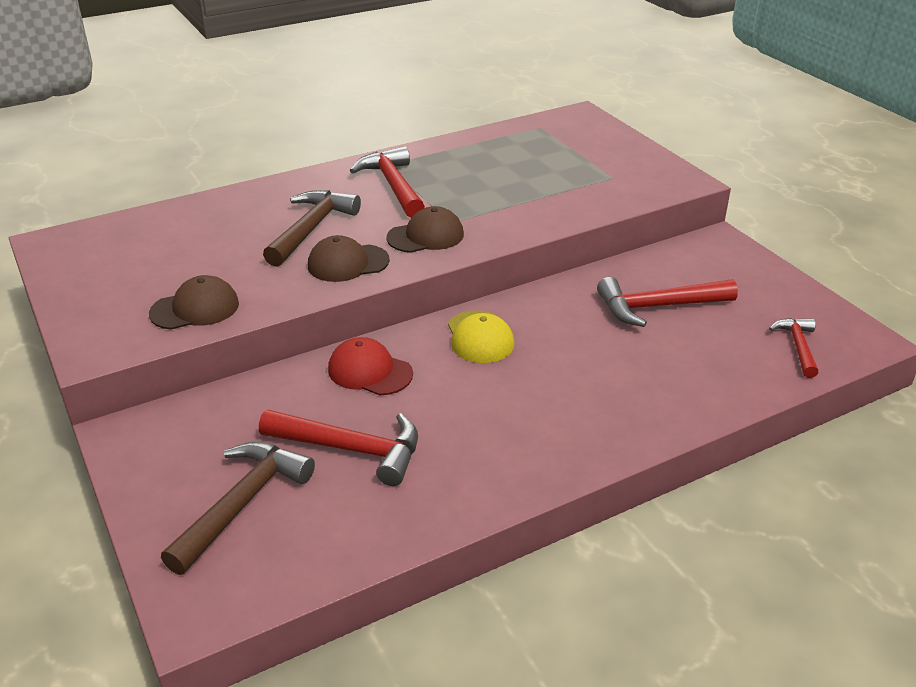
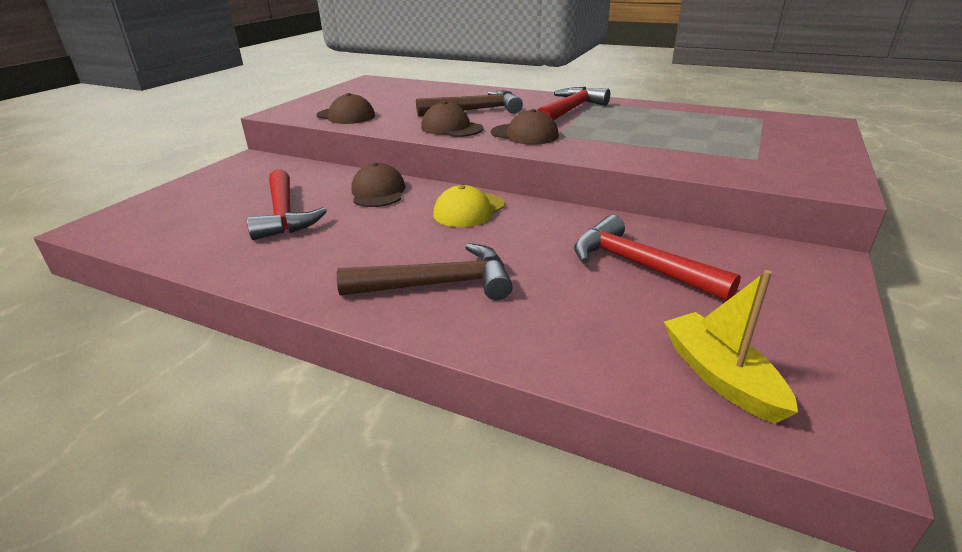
camera: 55 degrees right, 5 degrees down
brown hammer [161,442,315,575] -> brown hammer moved to [337,243,513,300]
red cap [328,337,413,396] -> brown cap [351,162,405,207]
red hammer [769,318,819,378] -> yellow boat [664,270,798,424]

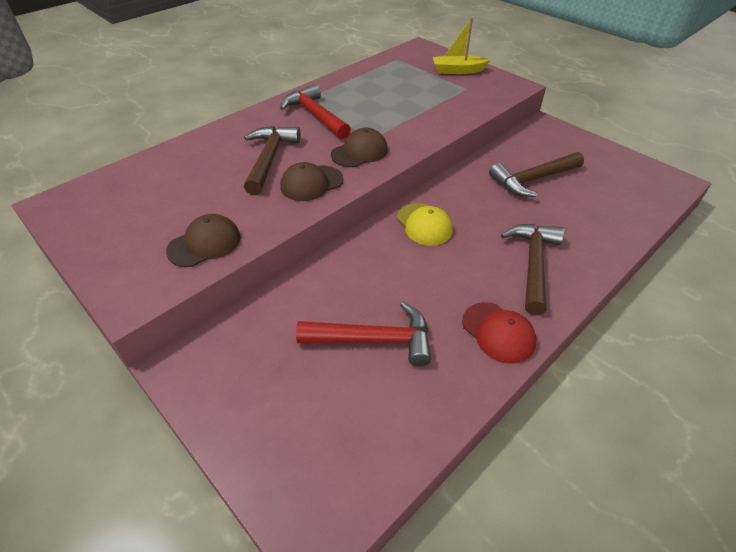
camera: 70 degrees left, 15 degrees up
brown cap [351,162,405,207] -> none
red hammer [574,215,741,301] -> brown hammer [489,152,584,197]
yellow boat [664,270,798,424] -> yellow boat moved to [433,17,490,74]
none -> red cap [462,302,536,364]

